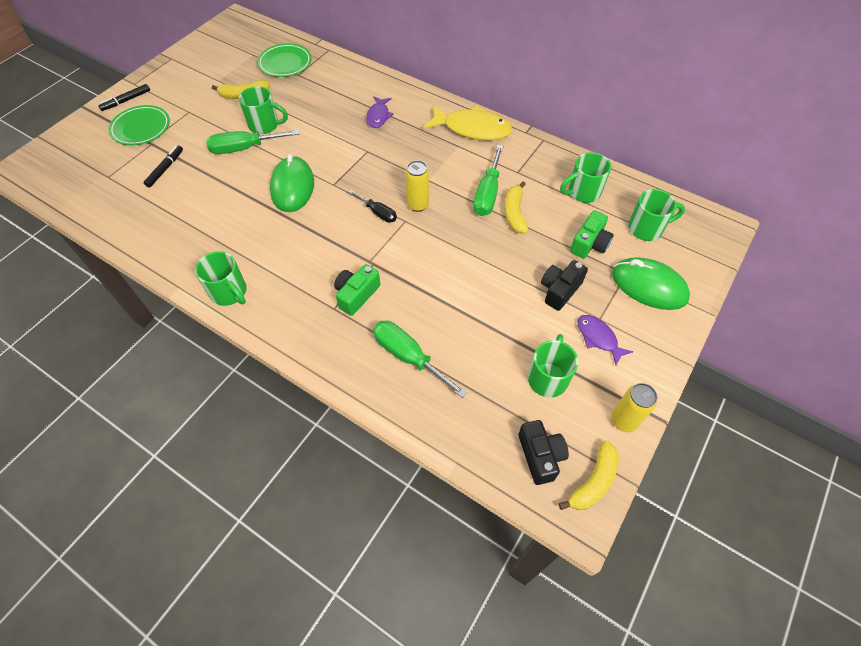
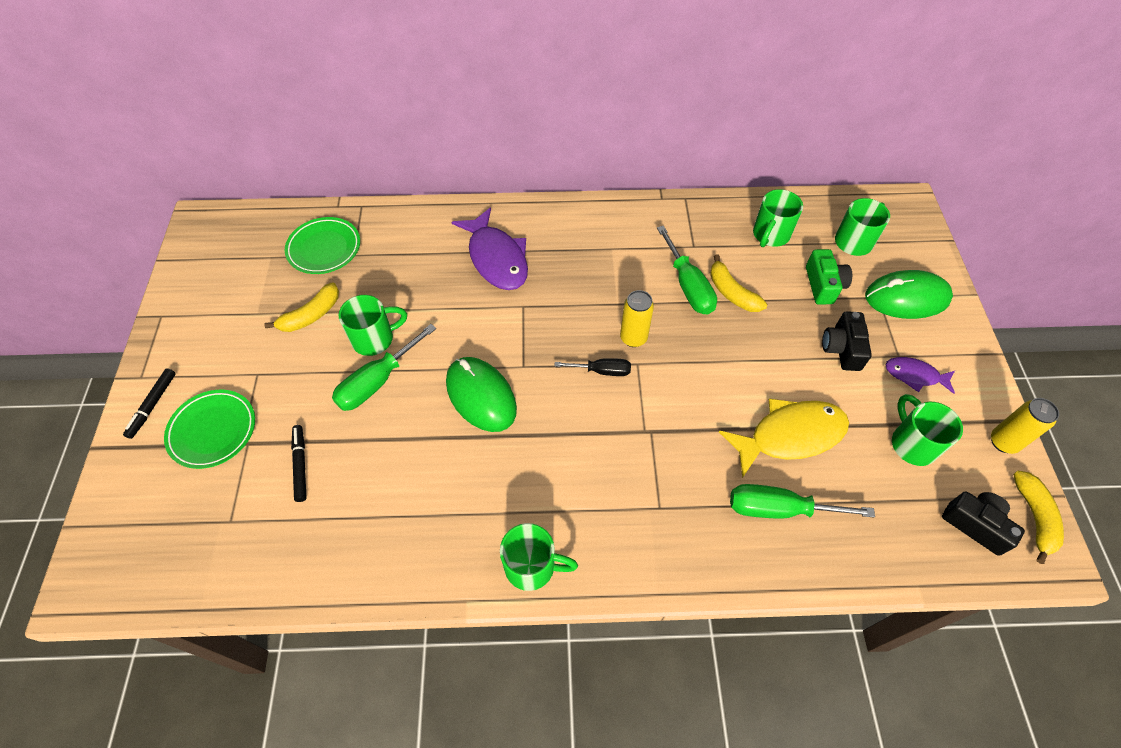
camera: 35 degrees left, 0 degrees up
green camera [334,264,380,316] -> none
purple fish [366,96,393,128] -> purple fish [452,207,528,290], size x1.81
yellow fish [423,105,512,140] -> yellow fish moved to [719,398,849,478]

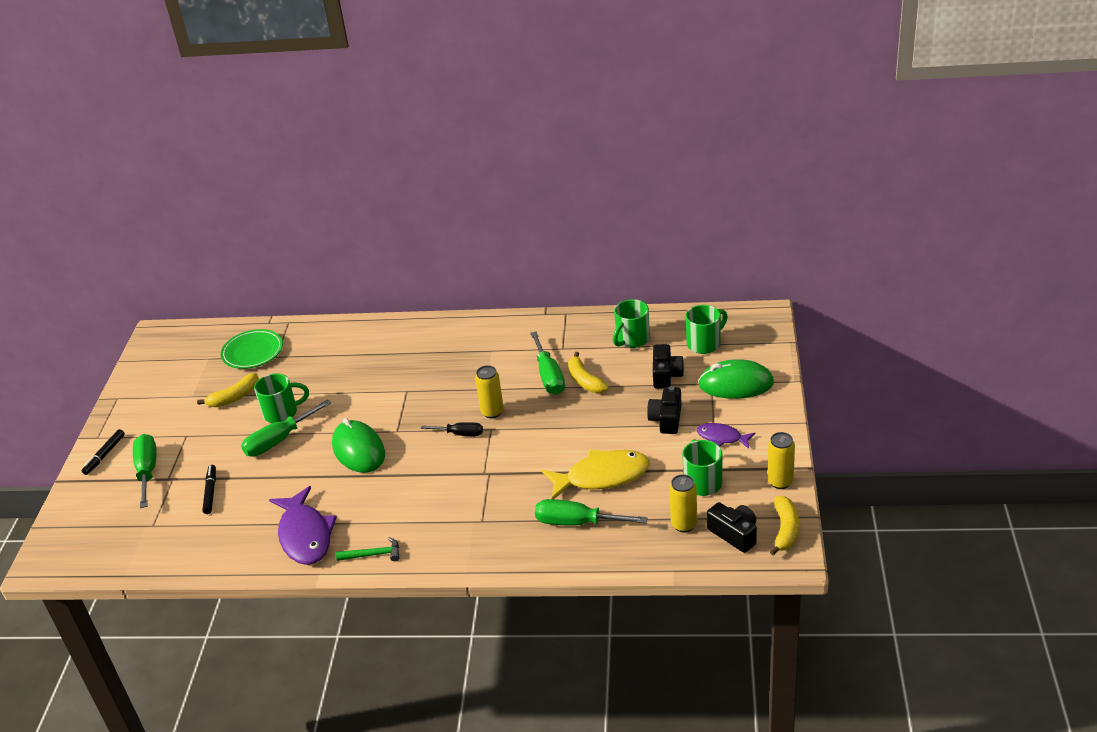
camera: 10 degrees right, 20 degrees down
green plate [164,390,255,469] -> green screwdriver [133,434,157,508]
purple fish [452,207,528,290] -> purple fish moved to [269,486,337,565]
green mug [500,523,578,591] -> green hammer [336,537,399,561]
green camera [806,249,852,305] -> black camera [653,344,684,389]
none -> yellow can [669,474,697,532]

